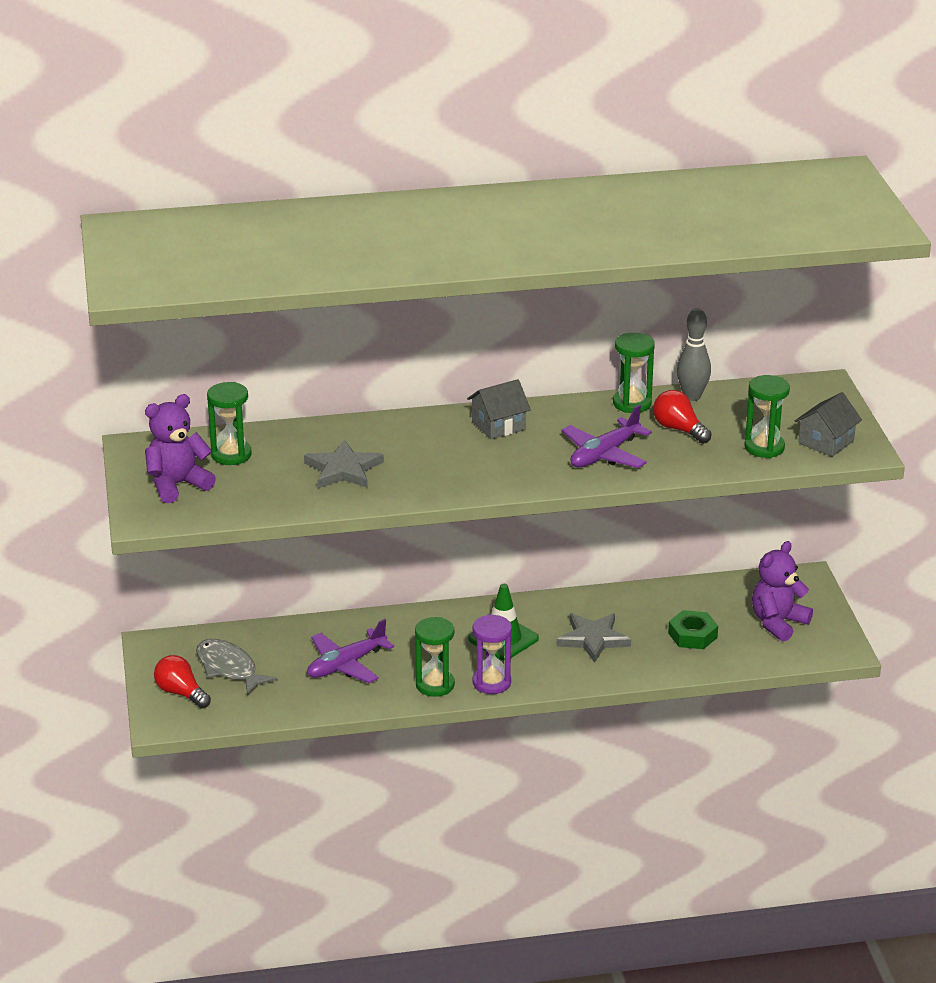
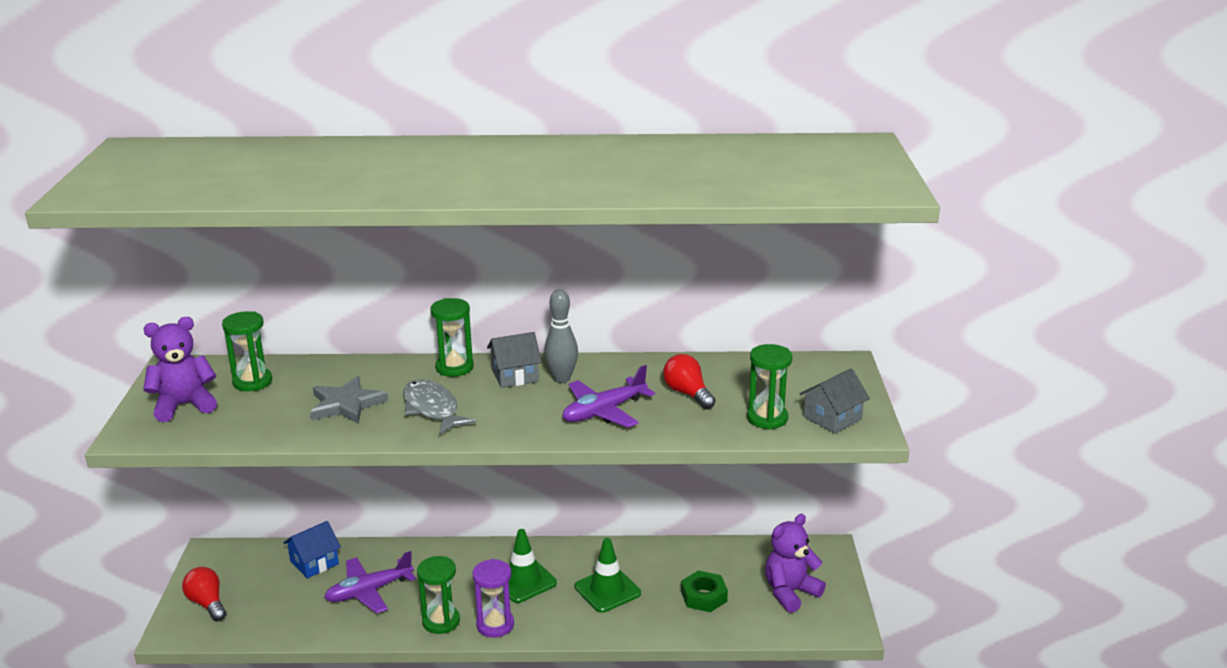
camera: 10 degrees right, 5 degrees down
grey fish [196,639,278,696] -> grey fish moved to [403,379,476,435]
grey star [557,613,631,663] -> green traffic cone [575,538,641,613]
green hourglass [613,333,655,413] -> green hourglass moved to [430,298,474,377]
grey bowling pin [677,308,711,401] -> grey bowling pin moved to [544,289,578,383]
none -> blue house [283,521,341,579]

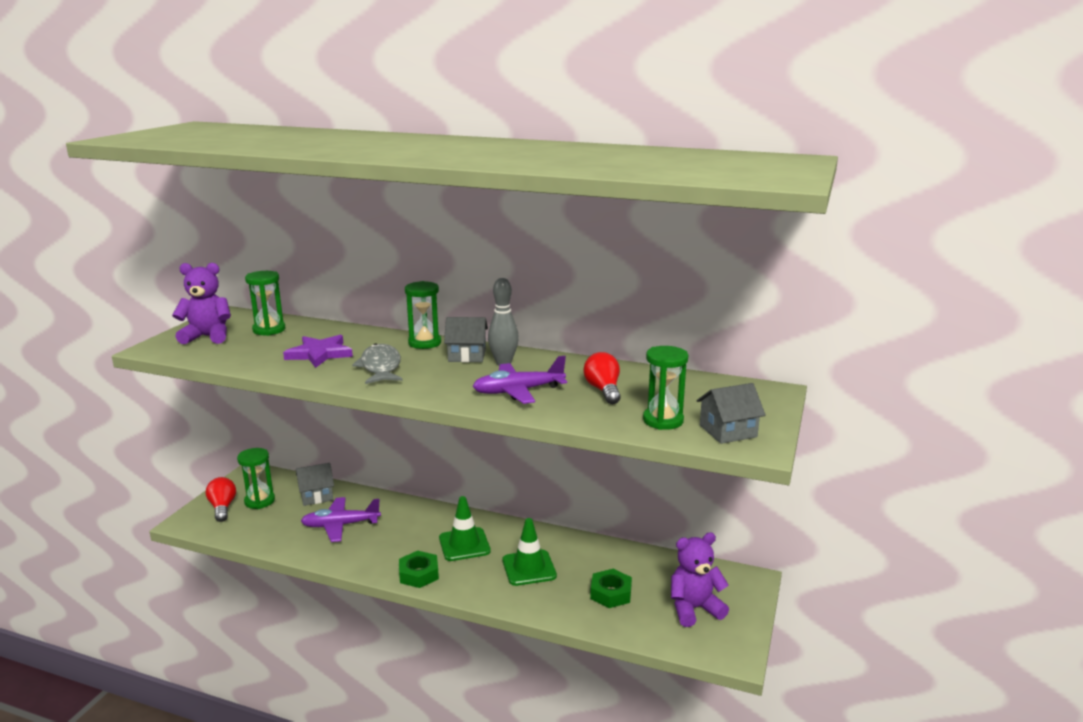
camera: 20 degrees right, 5 degrees down
blue house [283,521,341,579] -> grey house [296,463,334,506]
grey star [310,376,388,424] -> purple star [283,335,353,368]
green hourglass [417,556,460,634] -> green hourglass moved to [237,448,275,509]
purple hourglass [472,559,514,638] -> green nut [399,551,439,588]

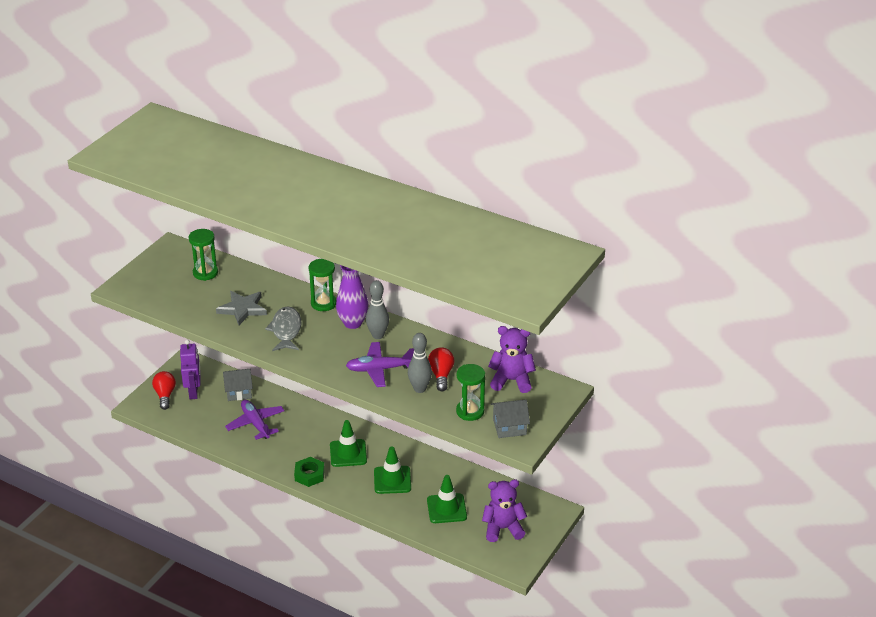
camera: 10 degrees right, 15 degrees up
purple teddy bear [172,263,231,344] -> purple teddy bear moved to [488,326,536,393]
green hourglass [237,448,275,509] -> purple robot [180,340,201,399]
purple star [283,335,353,368] -> grey star [216,291,267,325]
purple plane [301,497,381,542] -> purple plane turned 60 degrees clockwise [225,400,285,440]
grey house [444,317,488,362] -> purple vase [336,265,369,329]
green nut [590,569,632,608] -> green traffic cone [427,475,467,523]
none -> grey bowling pin [408,333,432,393]

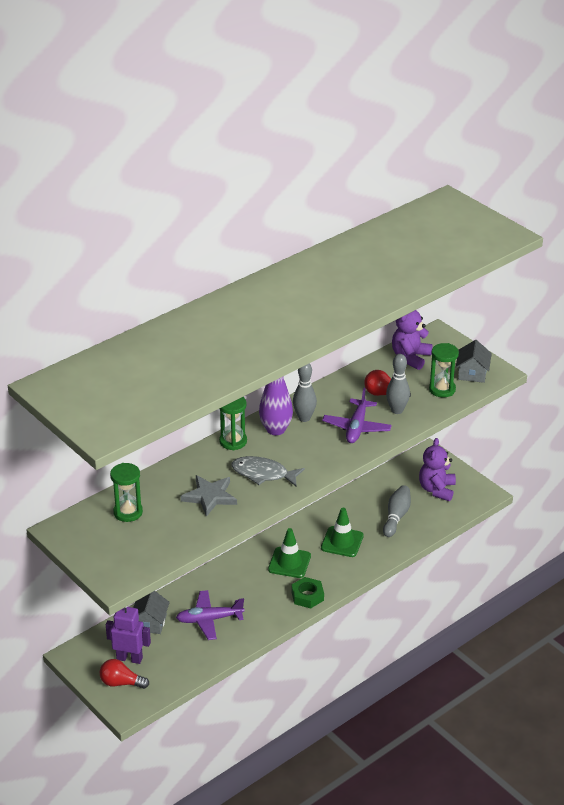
camera: 70 degrees left, 0 degrees up
green traffic cone [427,475,467,523] -> grey bowling pin [383,485,411,537]

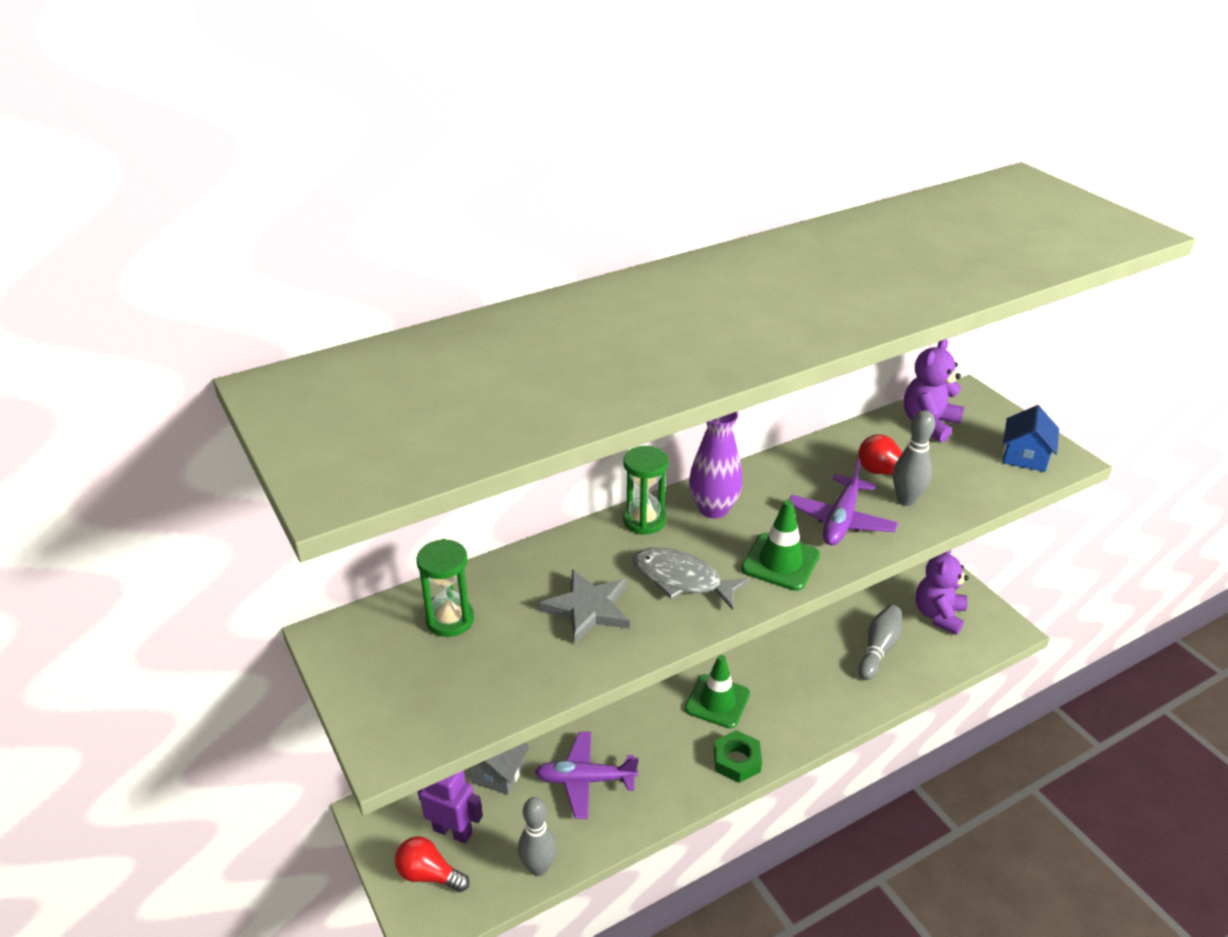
camera: 10 degrees right, 0 degrees up
grey bowling pin [293,363,317,422] -> grey bowling pin moved to [518,797,557,876]
green traffic cone [321,508,364,557] -> green traffic cone moved to [741,500,820,591]
green hourglass [429,343,459,397] -> none
grey house [456,340,492,383] -> blue house [1003,405,1059,472]

